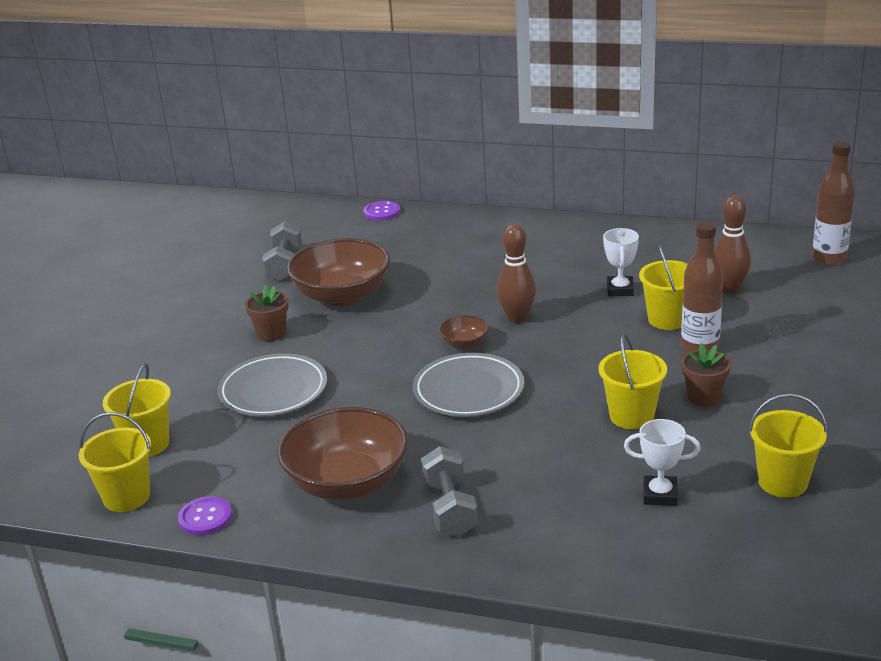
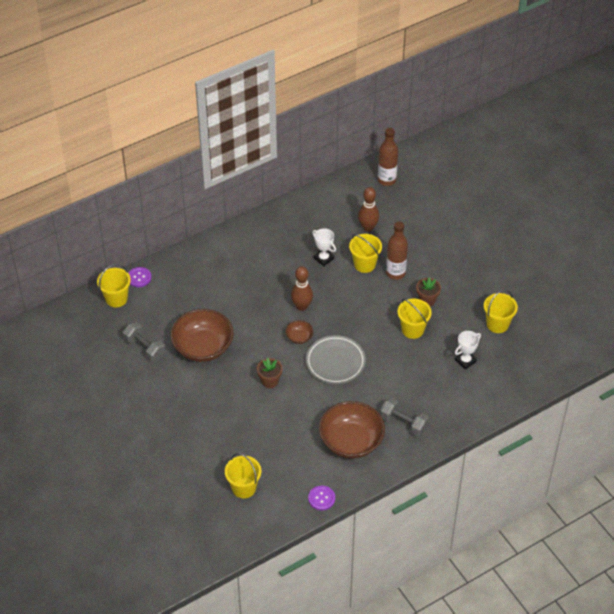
camera: 50 degrees left, 20 degrees up
yellow bucket [79,412,151,512] -> yellow bucket moved to [97,264,131,307]
grey plate [217,353,327,417] -> none
brown flower pot [245,285,289,341] -> brown flower pot moved to [257,358,282,388]

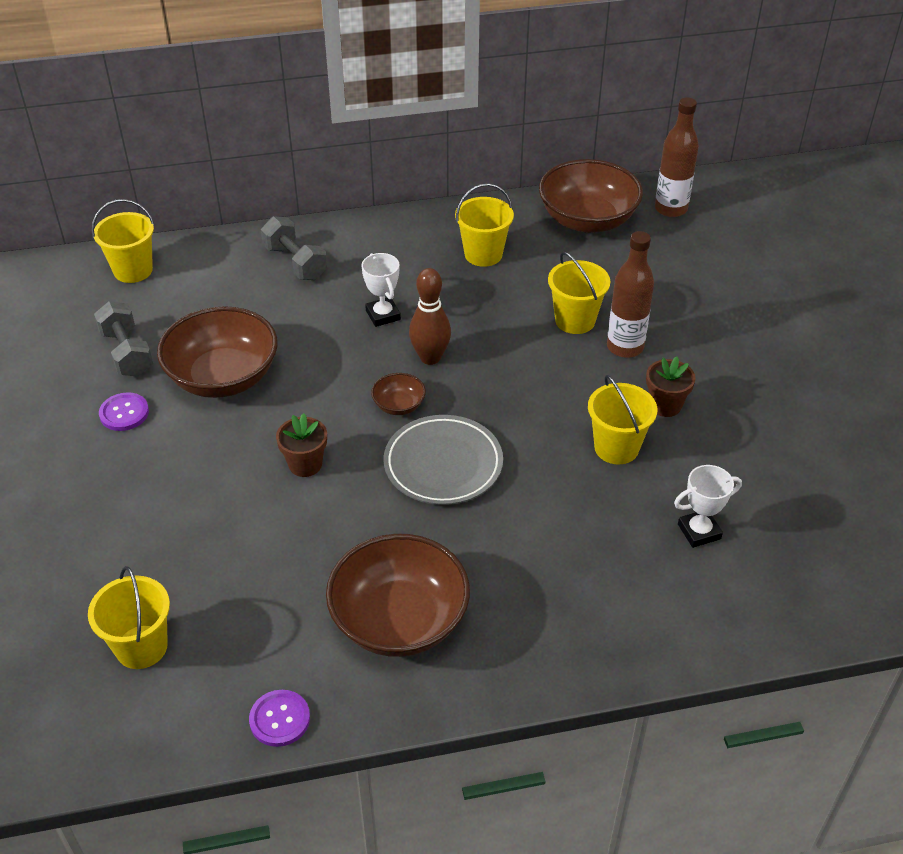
camera: 20 degrees right, 5 degrees down
purple button [128,267,152,287] -> purple button moved to [99,392,149,431]
white trophy [312,228,336,266] -> white trophy moved to [362,253,401,327]
brown bowling pin [358,187,379,232] -> none
grey dumbbell [380,398,429,437] -> grey dumbbell moved to [261,216,327,280]
yellow bucket [484,289,518,333] -> yellow bucket moved to [455,183,514,267]
none -> brown bowl [539,159,643,233]

